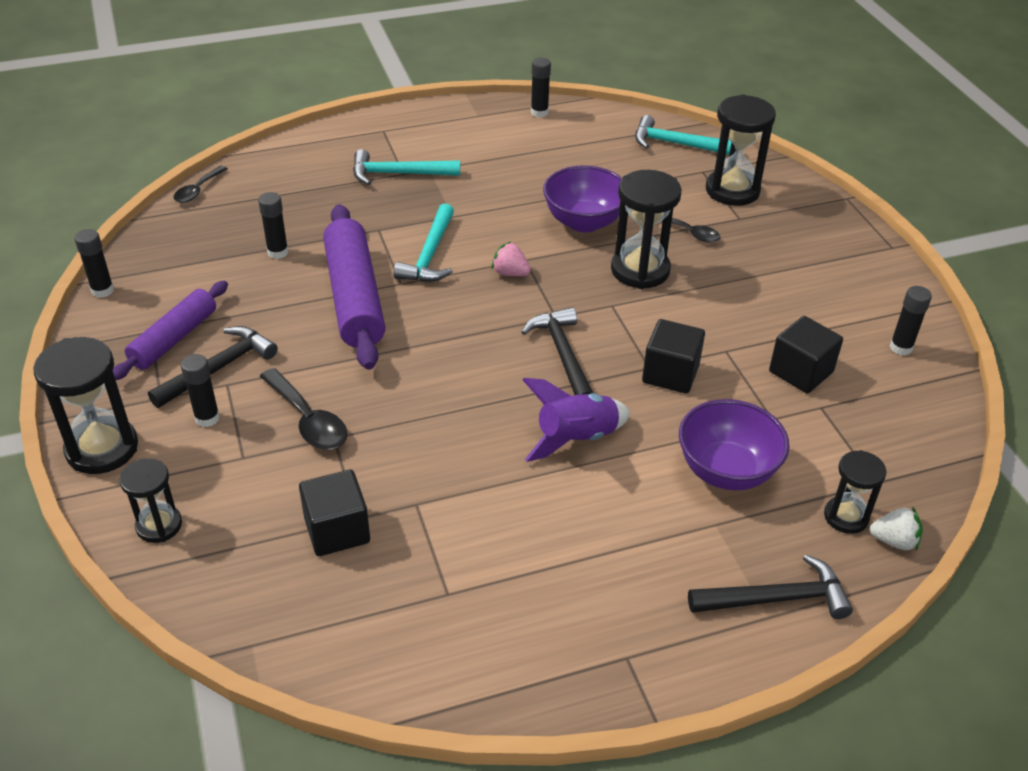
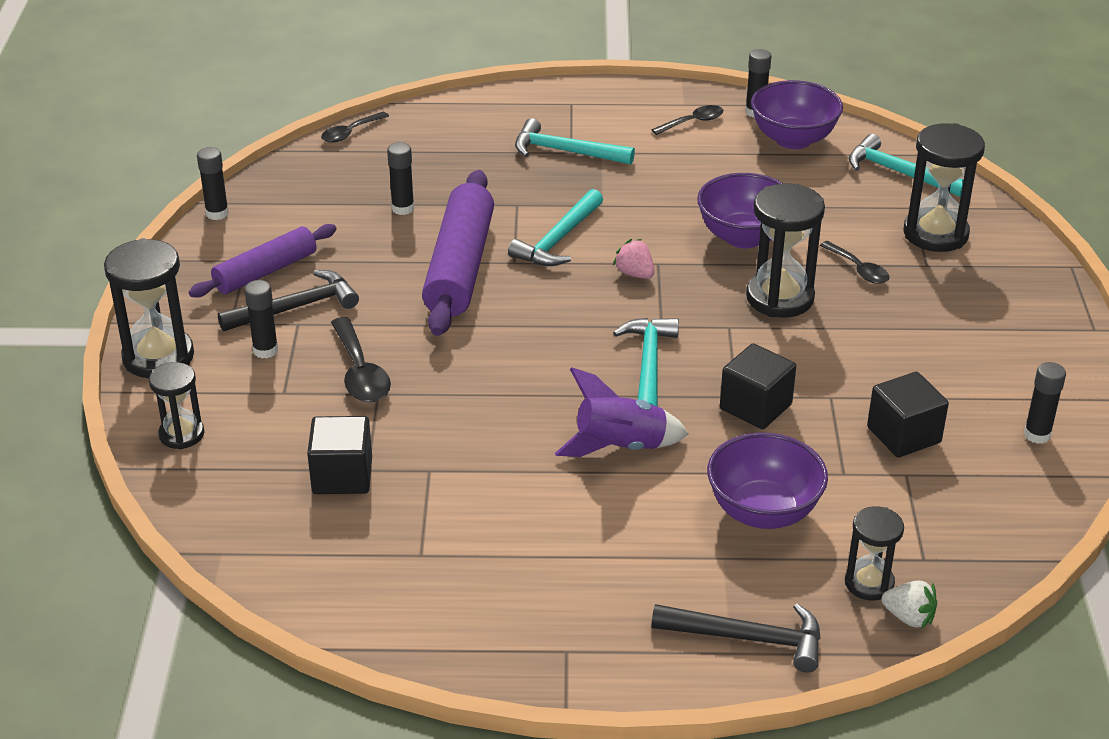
camera: 20 degrees right, 5 degrees down
black hammer [521,307,593,395] -> turquoise hammer [613,318,679,407]
none -> black spoon [652,105,723,135]
none -> purple bowl [751,80,843,149]

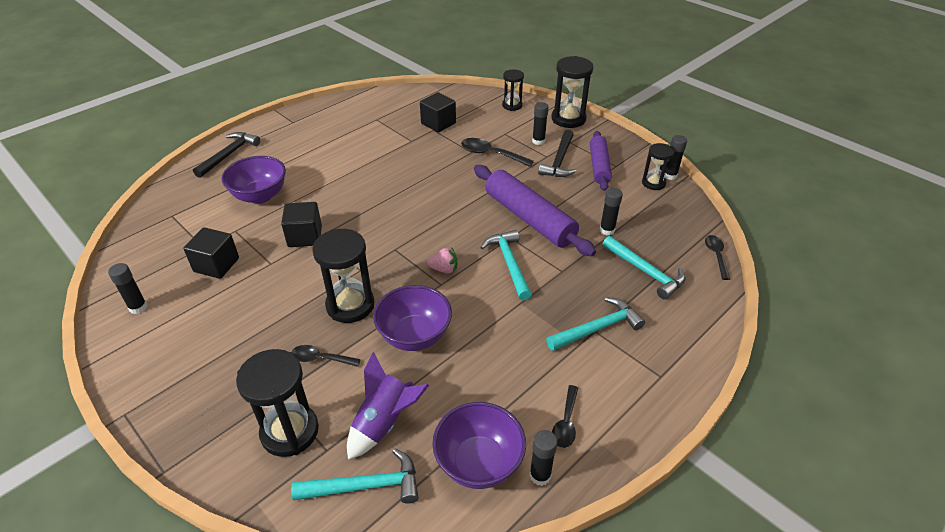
camera: 135 degrees right, 5 degrees up
purple rocket [555,367,688,457] -> purple rocket moved to [347,352,429,459]
turquoise hammer [613,318,679,407] -> turquoise hammer moved to [603,236,685,299]
black hammer [651,603,821,673] -> black hammer turned 150 degrees clockwise [193,132,260,178]
black hourglass [845,506,904,601] -> black hourglass moved to [642,143,674,190]
white strawberry [882,580,937,629] -> none

